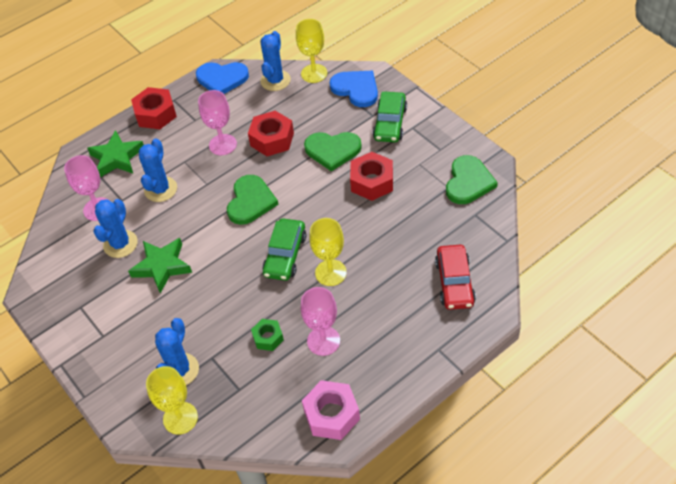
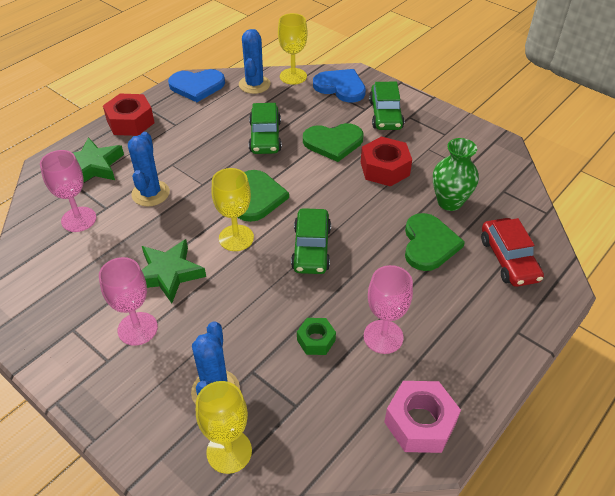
camera: 15 degrees left, 5 degrees down
blue cactus [93,199,138,258] -> none
pink goblet [198,90,237,155] -> pink goblet moved to [99,257,158,346]
red nut [248,111,294,156] -> green car [249,103,282,154]
yellow goblet [309,218,347,286] -> yellow goblet moved to [212,168,254,251]
green heart [446,155,498,204] -> green heart moved to [405,213,465,271]
none -> green vase [433,138,479,211]

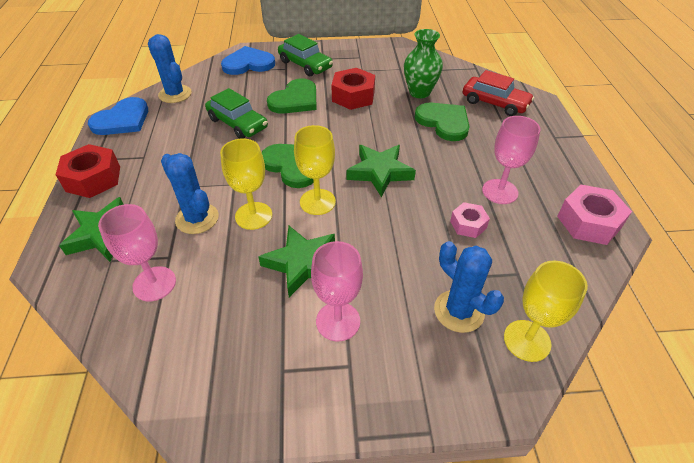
camera: 45 degrees left, 0 degrees up
yellow goblet [278,13,307,85] -> yellow goblet moved to [220,139,272,230]
green car [291,208,331,274] -> green star [346,145,416,197]
green nut [297,318,336,355] -> pink nut [450,202,490,238]

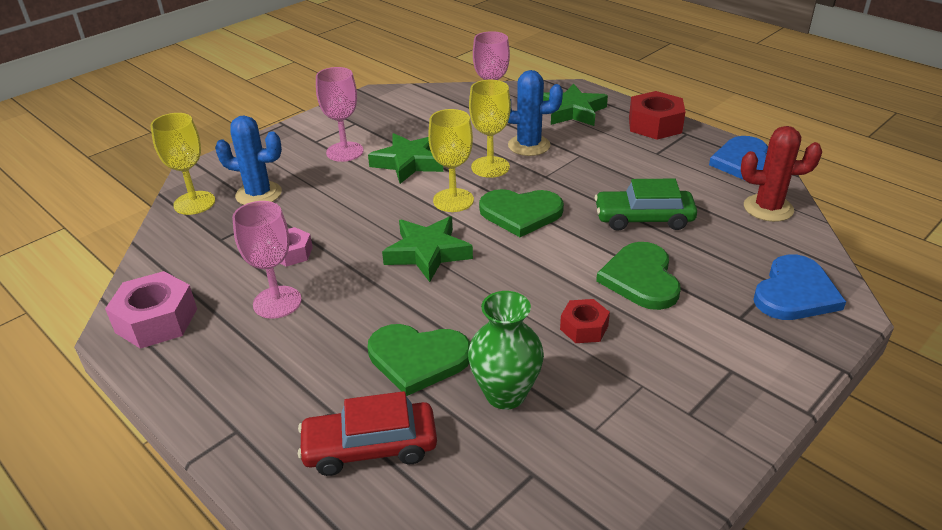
camera: 140 degrees right, 10 degrees down
blue cactus [148,34,192,103] -> red cactus [741,126,822,222]
green car [278,34,333,76] -> none
red nut [331,68,375,110] -> red nut [560,299,610,343], size x0.59

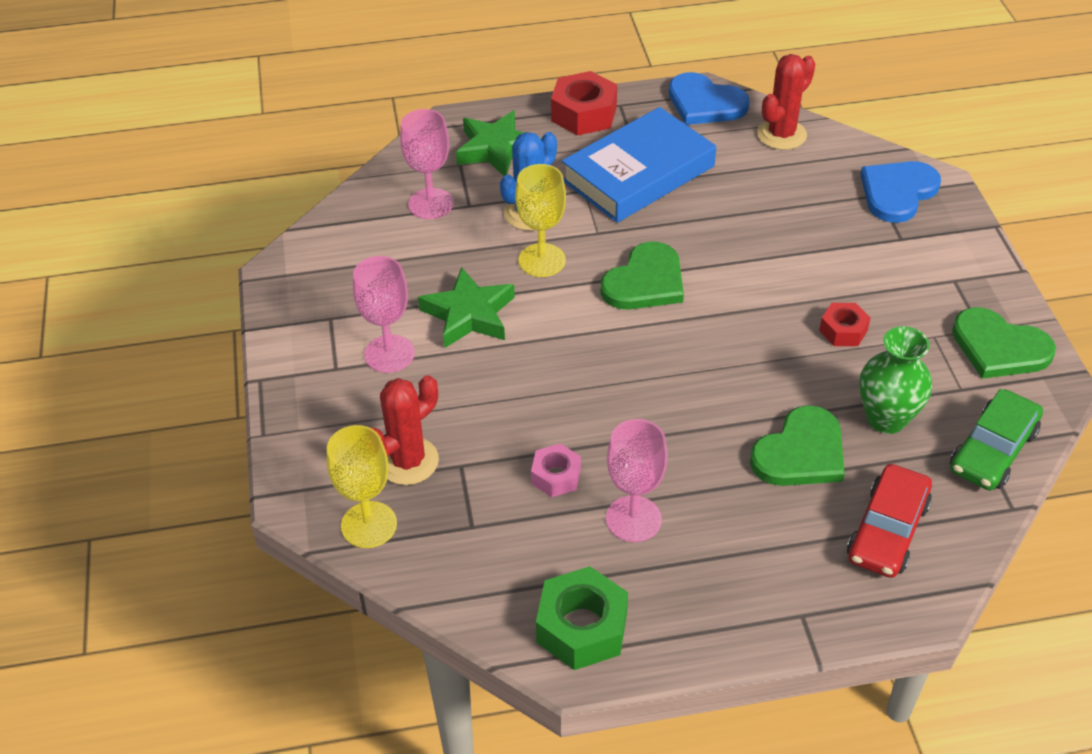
camera: 55 degrees left, 10 degrees up
pink nut [105,271,197,349] -> green nut [536,566,628,670]
blue cactus [215,116,282,205] -> red cactus [372,375,439,485]
green star [382,216,473,282] -> none
yellow goblet [428,109,474,212] -> none
green car [595,179,697,230] -> green car moved to [950,389,1043,490]
green heart [596,242,681,310] -> green heart moved to [952,307,1056,379]
blue heart [753,254,846,320] -> blue heart turned 120 degrees counterclockwise [860,161,941,223]
none -> blue book [562,107,716,223]

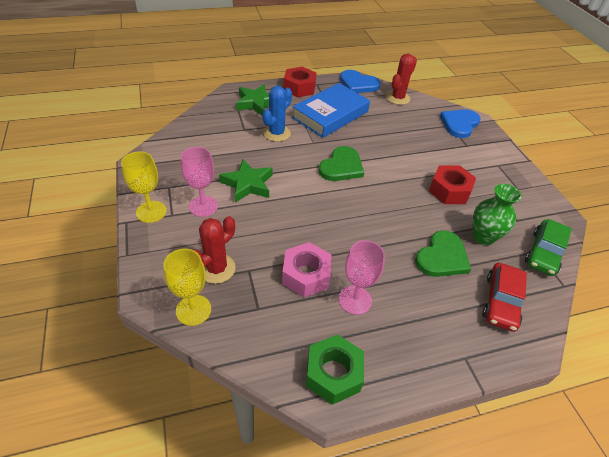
camera: 10 degrees left, 0 degrees up
pink goblet [400,109,454,219] -> none
yellow goblet [515,164,566,277] -> yellow goblet moved to [121,151,166,223]
pink nut [531,443,581,497] -> pink nut [282,242,332,297], size x1.69
red nut [819,303,870,346] -> red nut [429,165,476,204], size x1.69
green heart [952,307,1056,379] -> none

